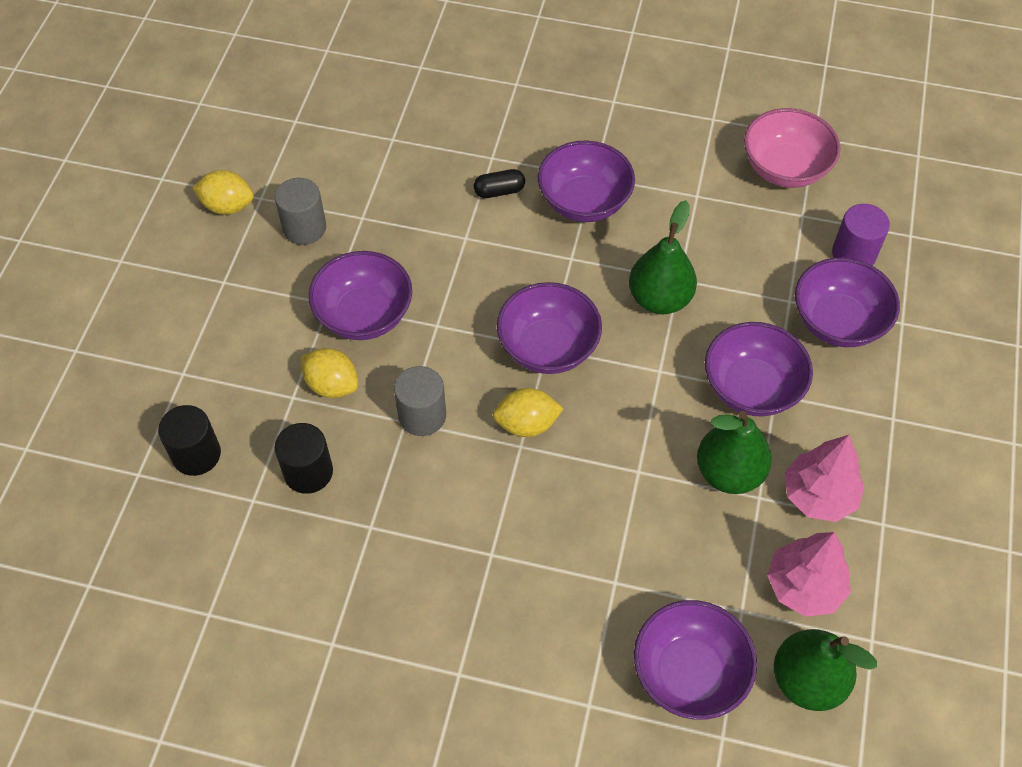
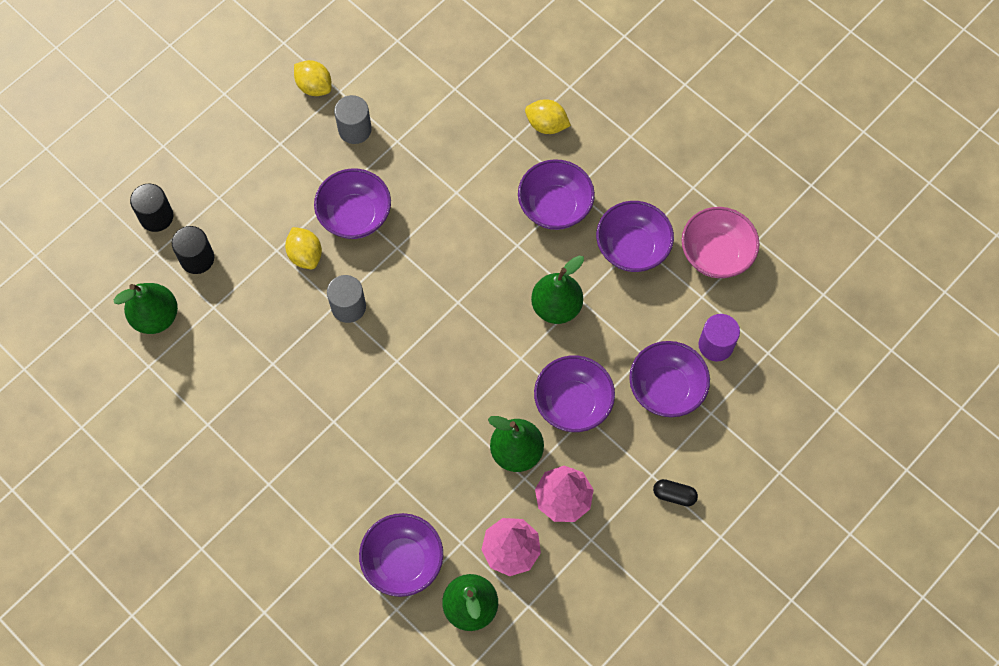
camera: 30 degrees right, 10 degrees up
black cylinder [275,423,333,494] -> black cylinder moved to [130,184,174,232]
black capsule [474,169,525,198] -> black capsule moved to [653,479,698,506]
yellow lemon [493,388,564,437] -> yellow lemon moved to [525,99,571,134]
purple bowl [497,282,602,374] -> purple bowl moved to [596,201,674,272]
none -> green pear [114,283,178,334]

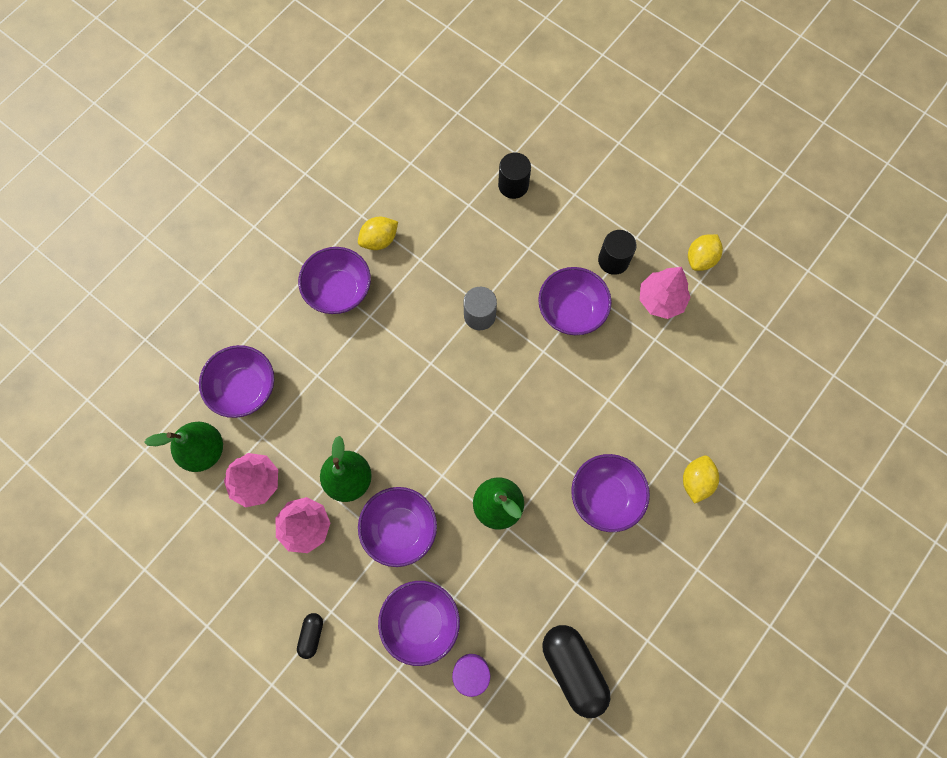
camera: 85 degrees right, 5 degrees up
green pear [114,283,178,334] -> none
black cylinder [130,184,174,232] -> black cylinder moved to [598,230,637,275]
yellow lemon [285,227,322,269] -> yellow lemon moved to [358,217,398,250]
grey cylinder [334,95,372,144] -> pink tree [640,267,691,319]
purple bowl [596,201,674,272] -> purple bowl moved to [298,247,371,314]
pink bowl [681,207,760,278] -> black capsule [542,625,610,718]

